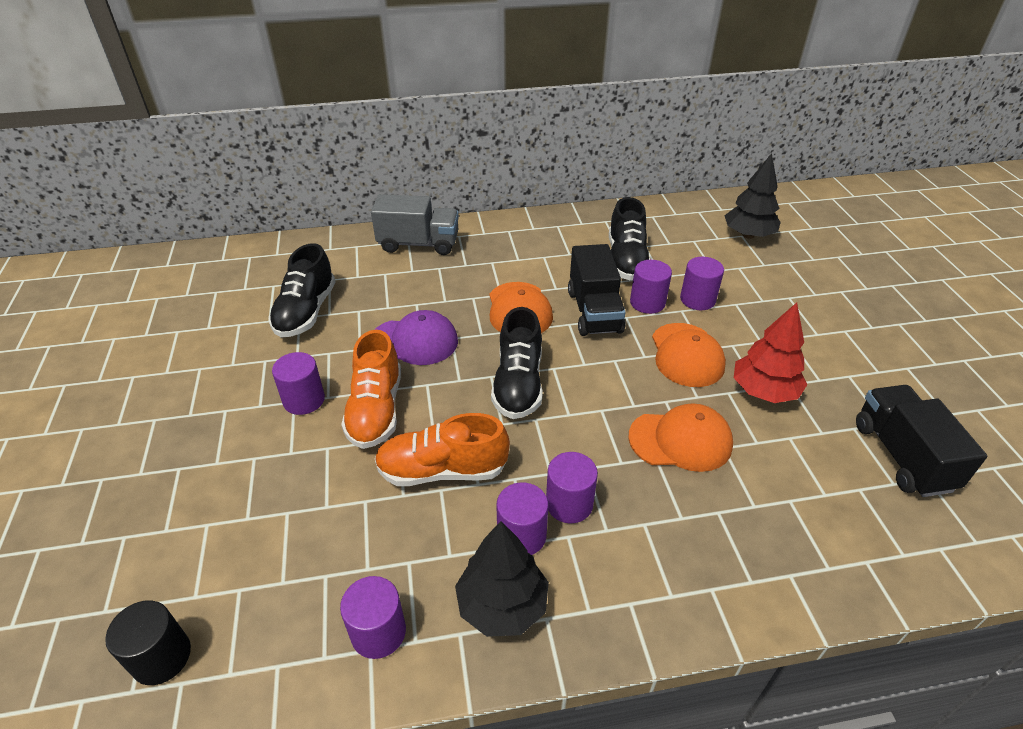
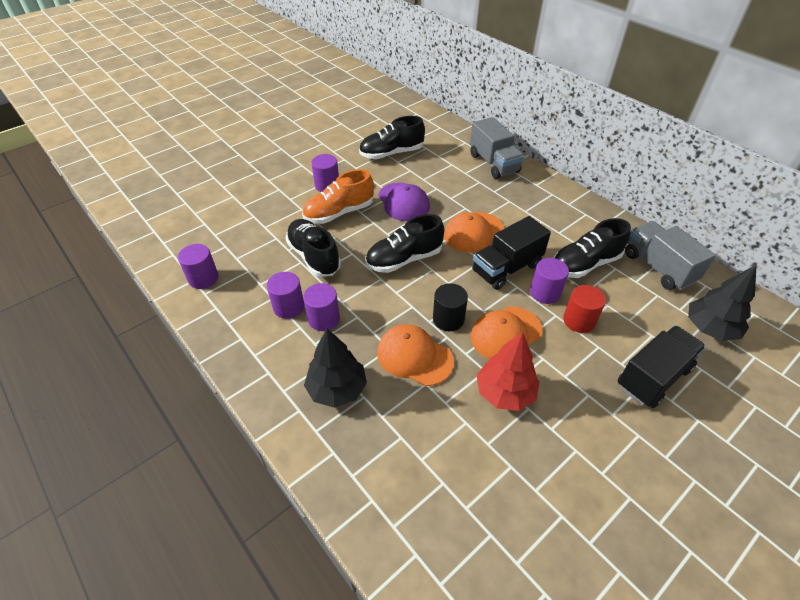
camera: 60 degrees right, 5 degrees up
black cylinder [105,601,191,685] -> black cylinder moved to [433,283,468,331]
orange shoe [375,413,510,486] -> black shoe [285,219,341,277]
black tree [455,521,549,637] -> black tree moved to [304,329,367,408]
orange cap [628,403,733,472] -> orange cap turned 150 degrees clockwise [377,324,454,386]
purple cylinder [680,257,724,310] -> red cylinder [563,285,606,333]
black truck [856,385,987,497] -> black truck moved to [617,325,706,408]
none -> grey truck [625,221,716,290]

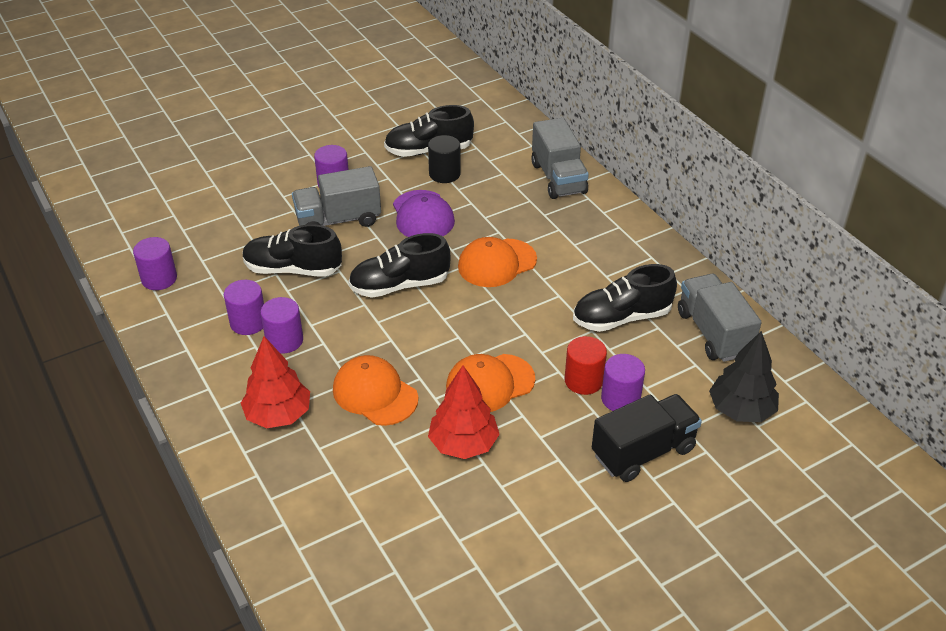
camera: 10 degrees right, 5 degrees down
black shoe [285,219,341,277] -> black shoe turned 60 degrees counterclockwise [242,224,342,277]
orange shoe [302,169,374,224] -> grey truck [292,166,381,227]
black tree [304,329,367,408] -> red tree [241,336,310,428]
black cylinder [433,283,468,331] -> black cylinder moved to [428,135,461,183]
black truck [472,216,551,290] -> none
purple cylinder [530,258,569,304] -> purple cylinder moved to [601,354,645,411]

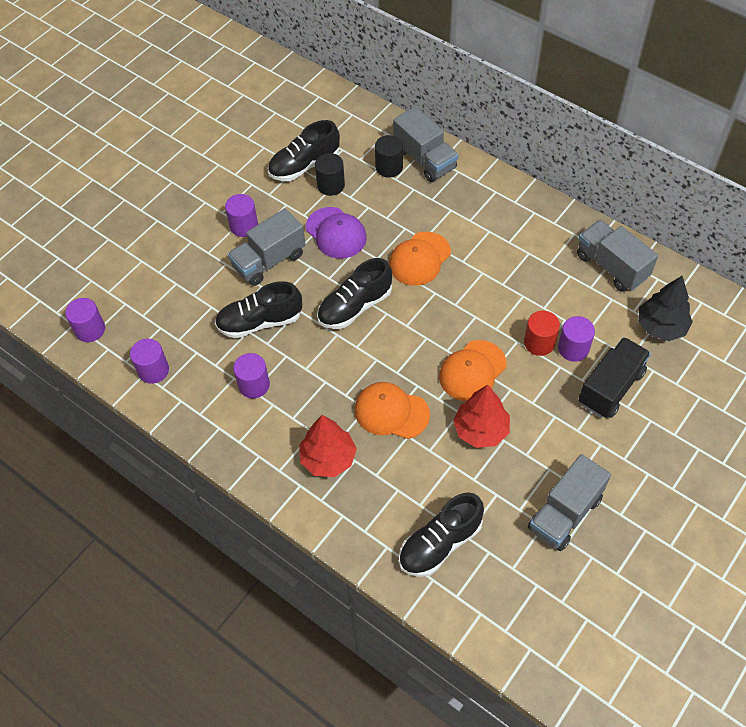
camera: 20 degrees left, 15 degrees up
purple cylinder [260,297,303,354] -> purple cylinder moved to [65,298,105,342]
black shoe [573,264,677,332] -> black shoe moved to [399,492,484,577]
none -> black cylinder [375,135,403,178]
none -> grey truck [528,454,611,551]

